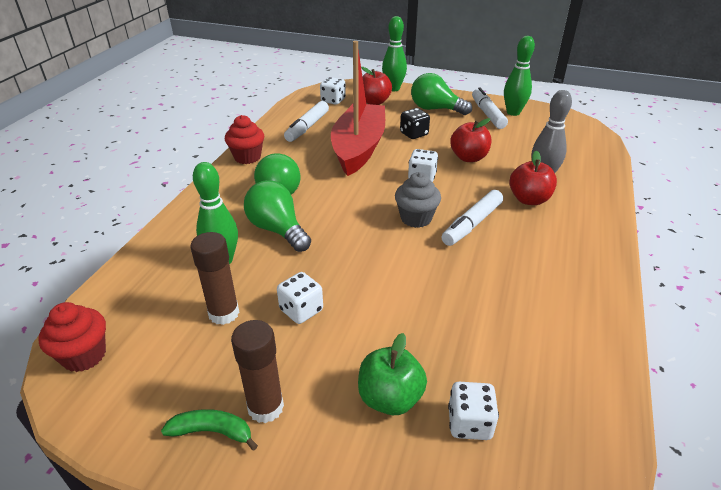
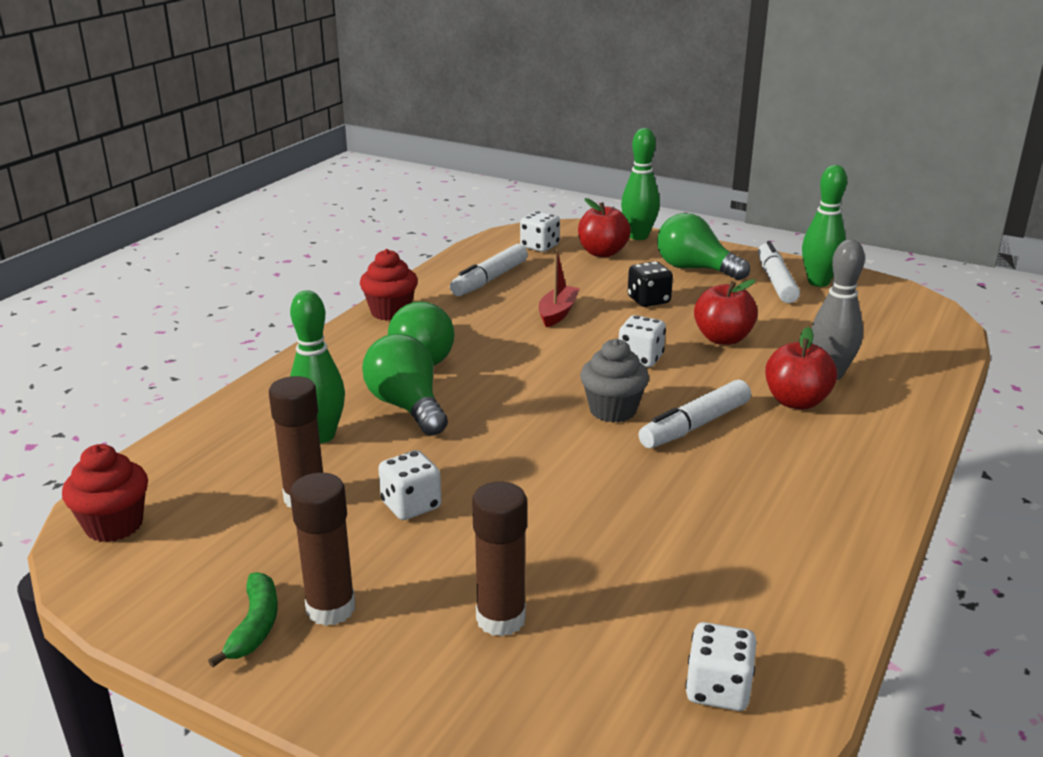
camera: 10 degrees right, 10 degrees down
green banana [161,409,258,450] -> green banana turned 75 degrees clockwise [208,572,278,667]
red boat [331,41,385,176] -> red boat [539,249,580,327], size x0.43
green apple [358,333,427,415] -> brown glue stick [472,482,527,637]
white dice [448,382,499,440] -> white dice moved to [685,622,757,711]

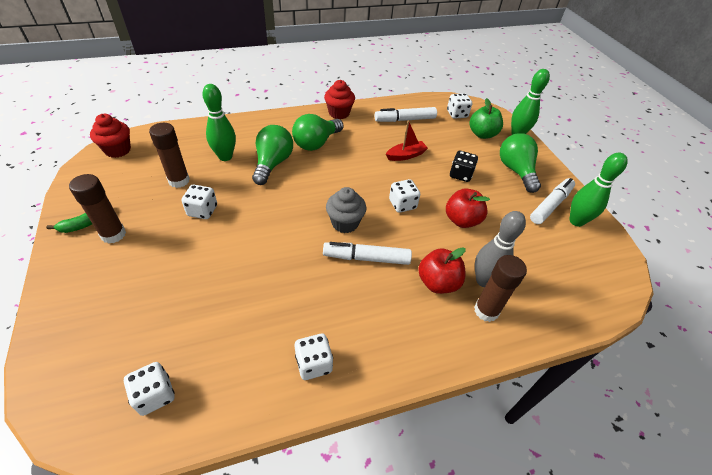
camera: 40 degrees right, 20 degrees up
brown glue stick [472,482,527,637] -> brown glue stick moved to [474,255,527,322]
red apple [578,198,631,257] -> green apple [469,98,503,139]
none -> white dice [295,334,333,380]

